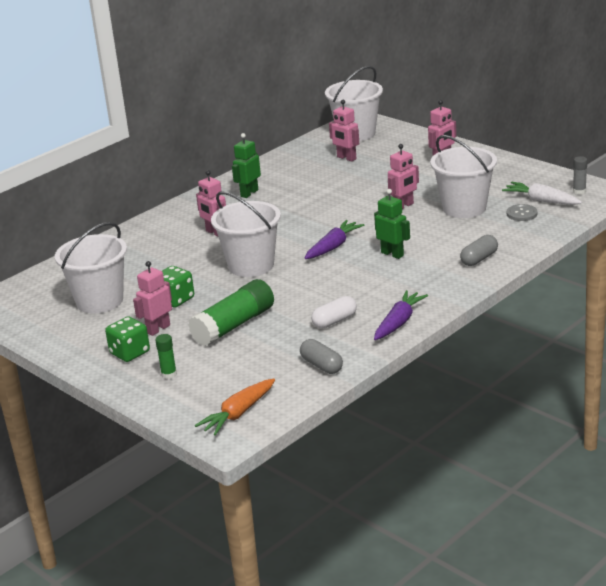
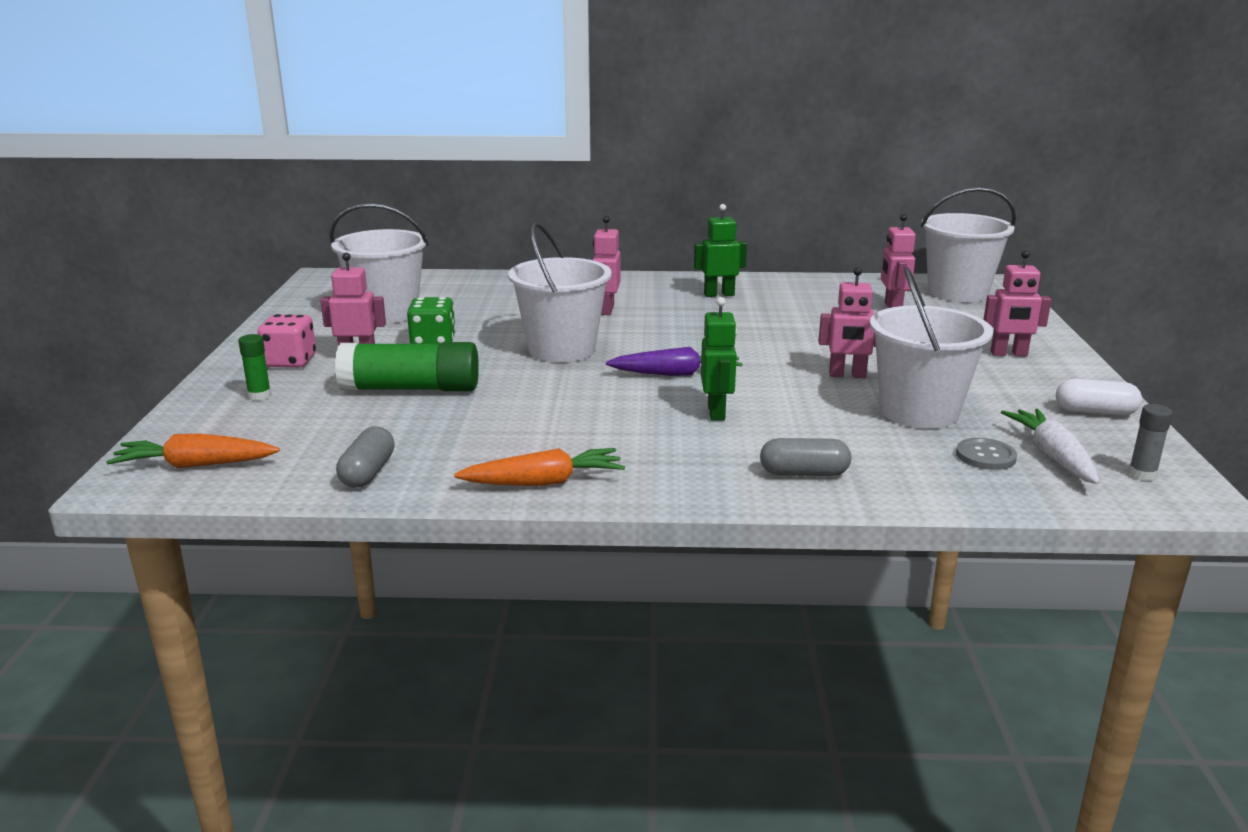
camera: 45 degrees right, 5 degrees down
green dice [105,316,150,362] -> pink dice [258,314,316,368]
white capsule [311,296,357,328] -> white capsule moved to [1056,379,1142,416]
purple carrot [374,290,428,340] -> orange carrot [454,448,625,486]

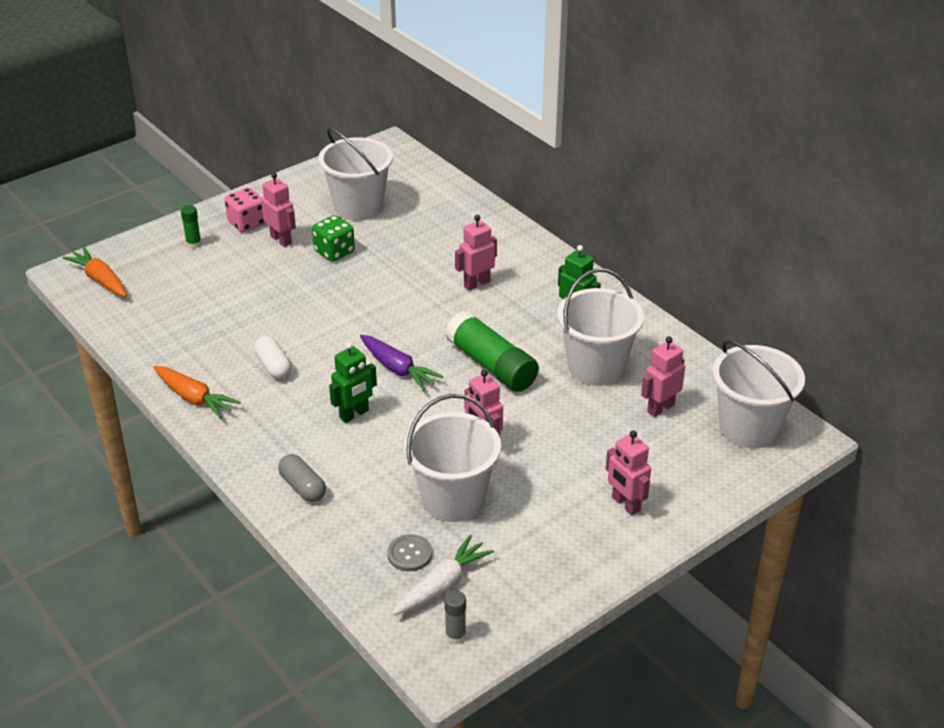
camera: 50 degrees right, 15 degrees up
green glue stick [335,342,479,391] -> green glue stick moved to [445,311,539,392]
grey capsule [336,426,395,488] -> none
white bucket [508,222,612,362] -> white bucket moved to [557,268,644,386]
white capsule [1056,379,1142,416] -> white capsule moved to [254,336,292,379]

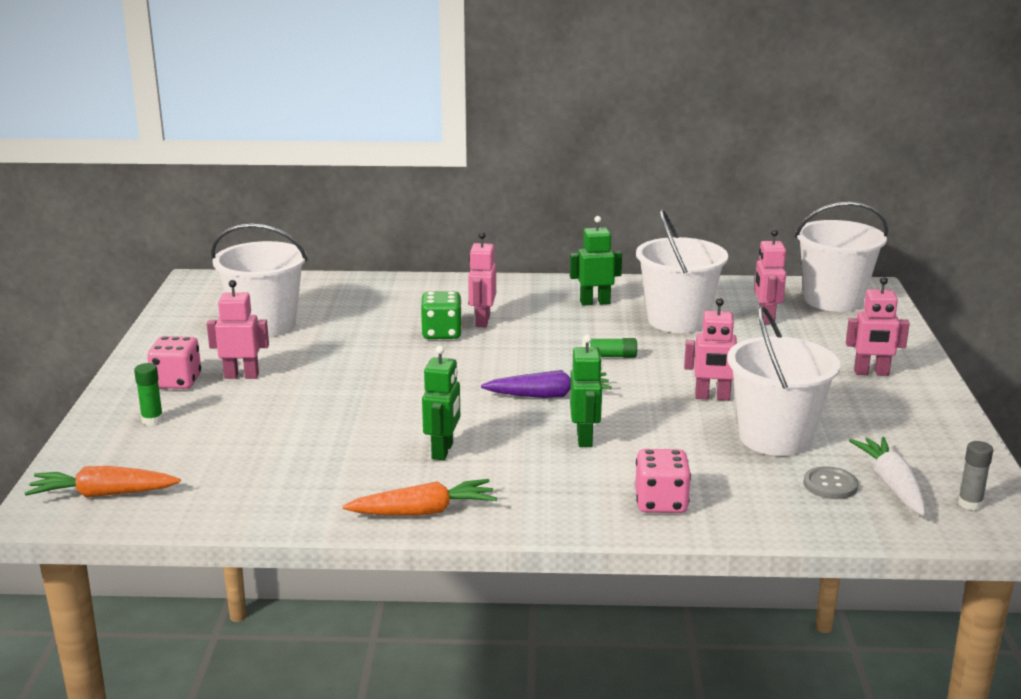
camera: 50 degrees left, 15 degrees down
white capsule [254,336,292,379] -> green robot [422,346,460,460]
grey capsule [278,454,326,502] -> pink dice [635,449,691,513]
green dice [312,215,355,261] -> green dice moved to [421,291,462,339]
green glue stick [445,311,539,392] -> green glue stick [582,338,637,358], size x0.46

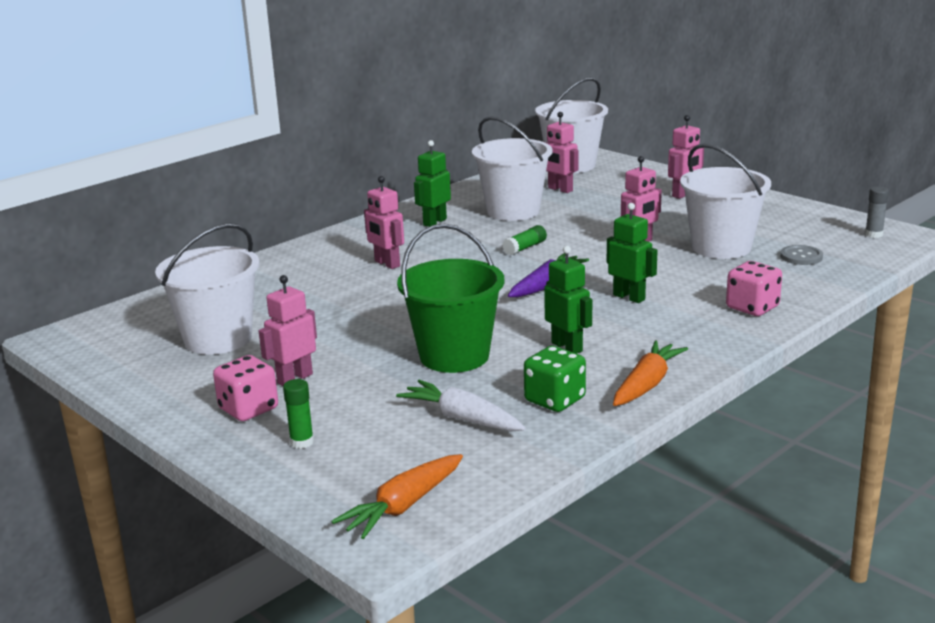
camera: 45 degrees left, 0 degrees up
green dice [421,291,462,339] -> green dice moved to [524,346,586,412]
white carrot [849,437,926,516] -> white carrot moved to [396,380,526,432]
none -> green bucket [397,224,504,373]

